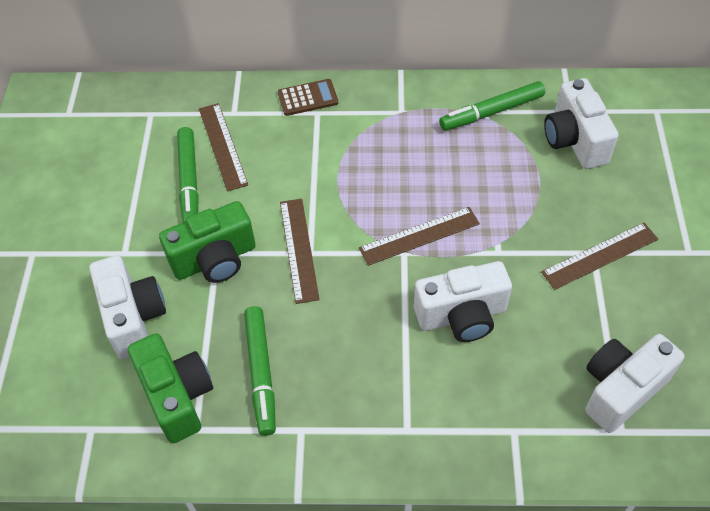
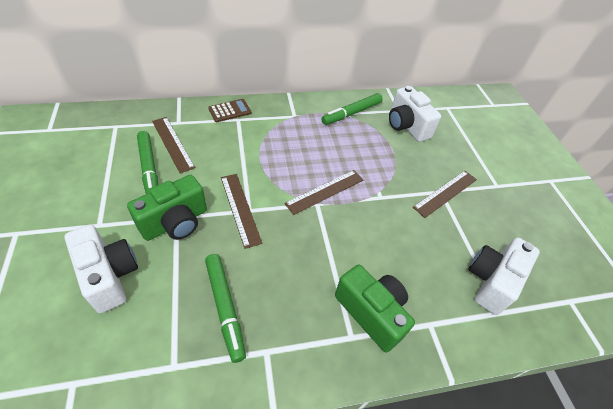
camera: 20 degrees left, 5 degrees down
green camera [128,333,213,443] -> green camera moved to [335,264,415,352]
white camera [414,261,512,342] -> none

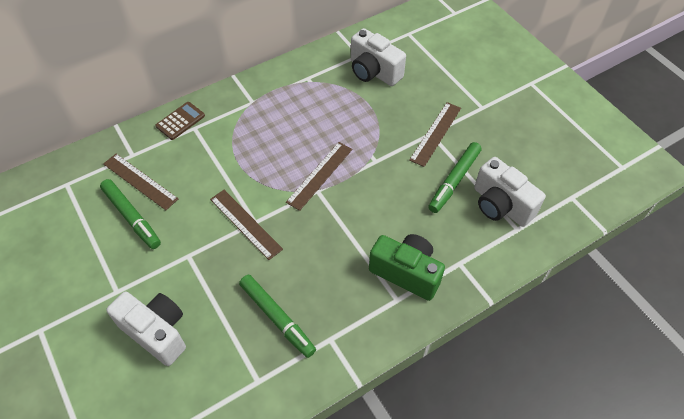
camera: 15 degrees left, 5 degrees up
green camera [127,175,207,241] -> none
green marker [321,93,383,125] -> green marker moved to [428,142,482,213]
white camera [468,237,540,315] -> white camera turned 60 degrees counterclockwise [474,157,546,227]

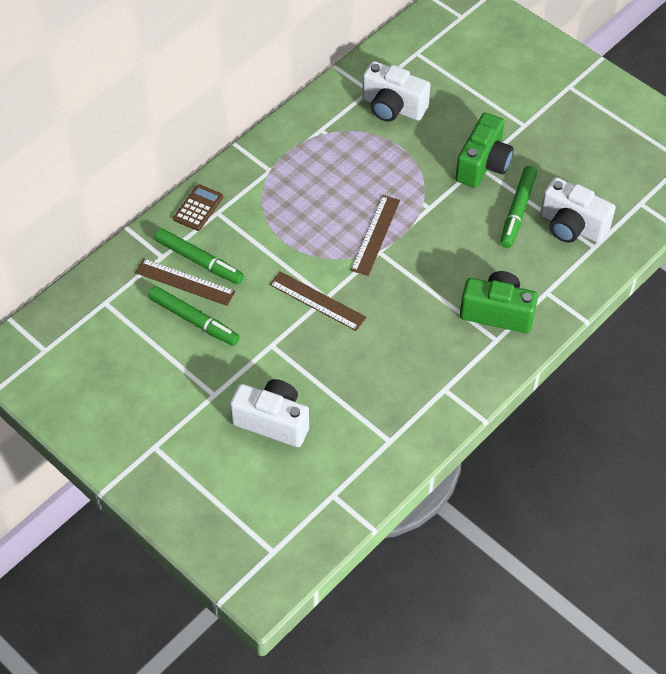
camera: 15 degrees left, 0 degrees up
green marker [239,275,316,358] -> green marker moved to [154,228,244,284]
brown ruler [409,102,461,167] -> green camera [456,113,514,188]

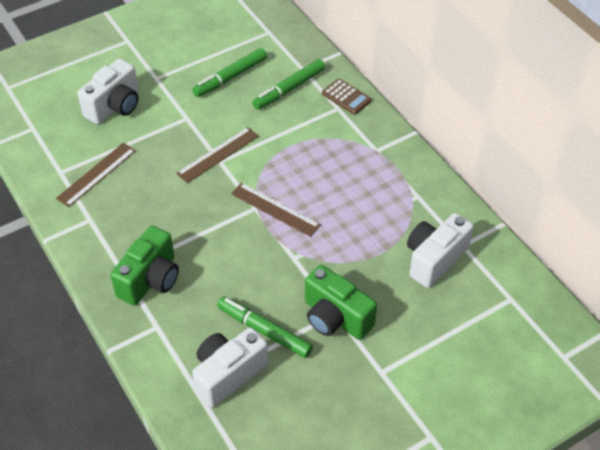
camera: 105 degrees right, 5 degrees down
brown ruler [135,258,235,306] -> brown ruler moved to [56,143,136,207]

